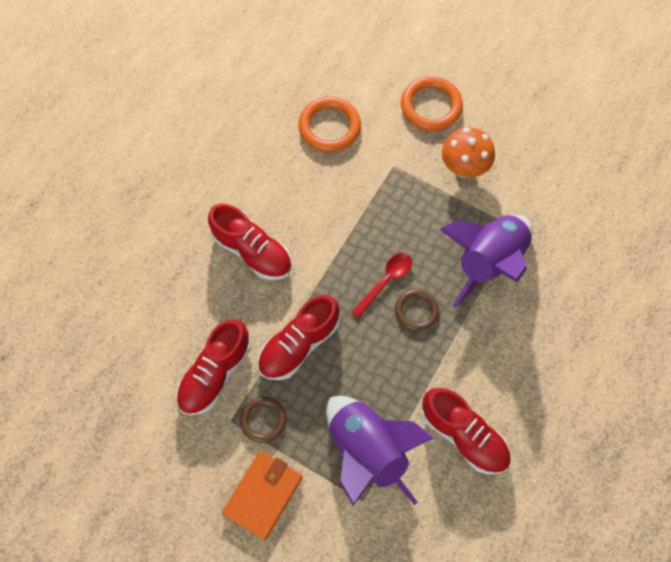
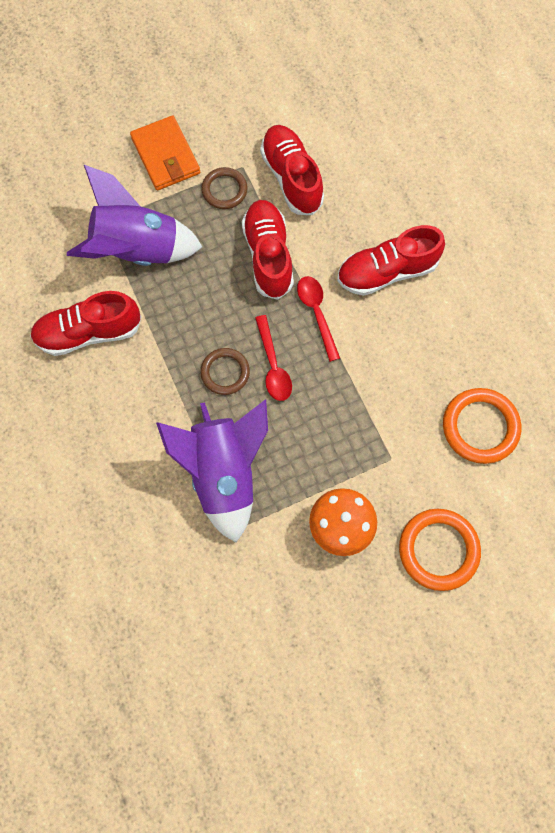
camera: 125 degrees right, 5 degrees up
none -> red spoon [297,276,340,362]

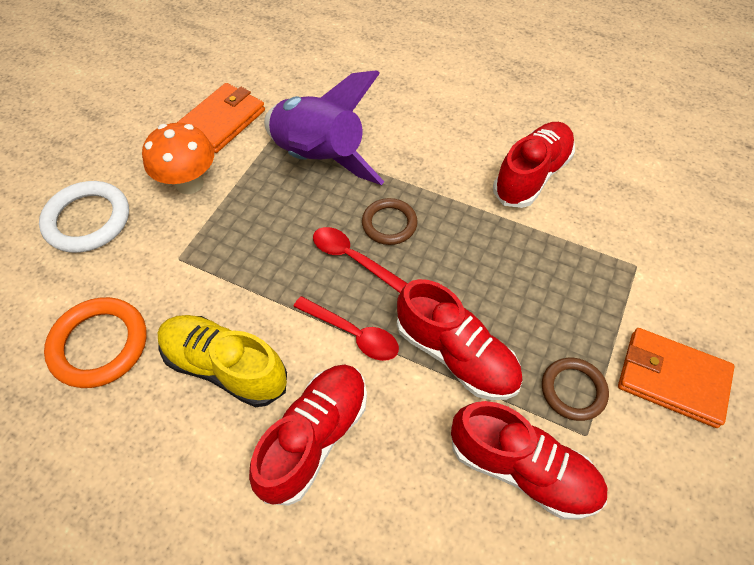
camera: 140 degrees right, 15 degrees down
purple rocket [67,165,203,266] -> none
orange ring [399,509,481,591] -> white ring [39,181,129,253]
none -> yellow shoe [158,315,287,407]
none -> orange wallet [177,83,265,153]

